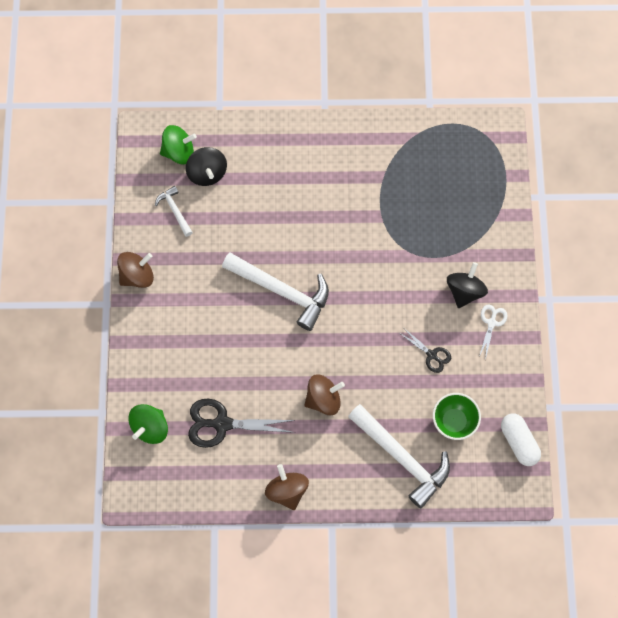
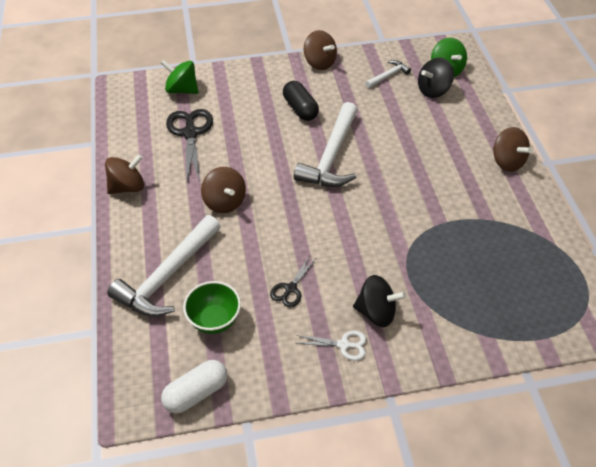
camera: 80 degrees right, 20 degrees down
none -> black capsule [283,81,319,121]
none -> brown spinning top [493,127,532,172]

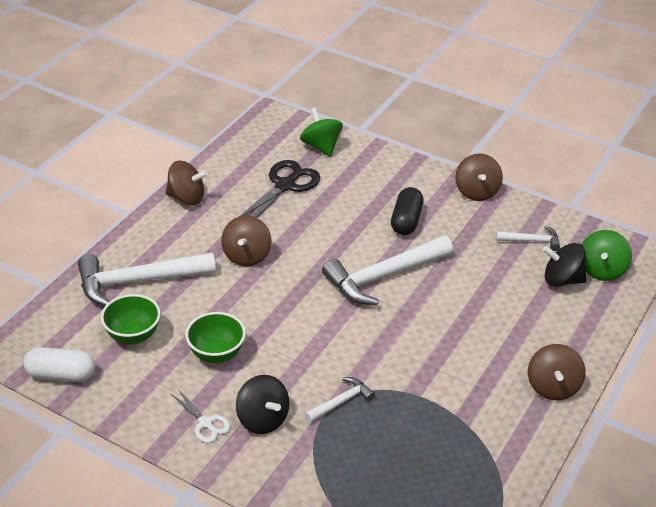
camera: 40 degrees right, 10 degrees down
black scissors [270,255,317,308] -> green bowl [185,312,246,363]
none -> white hammer [305,377,375,423]

